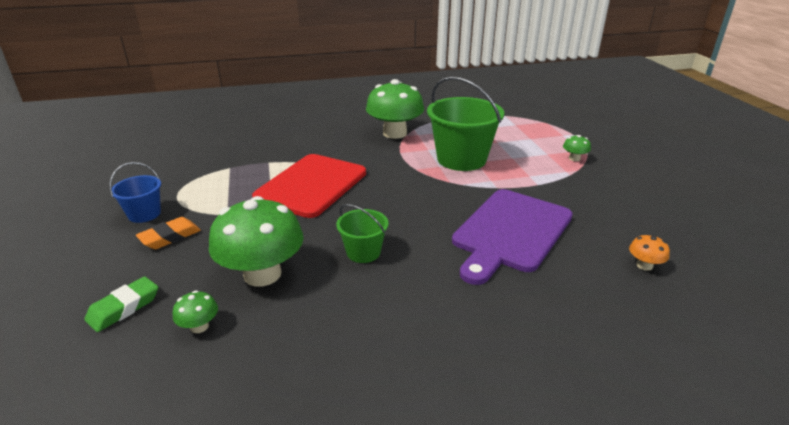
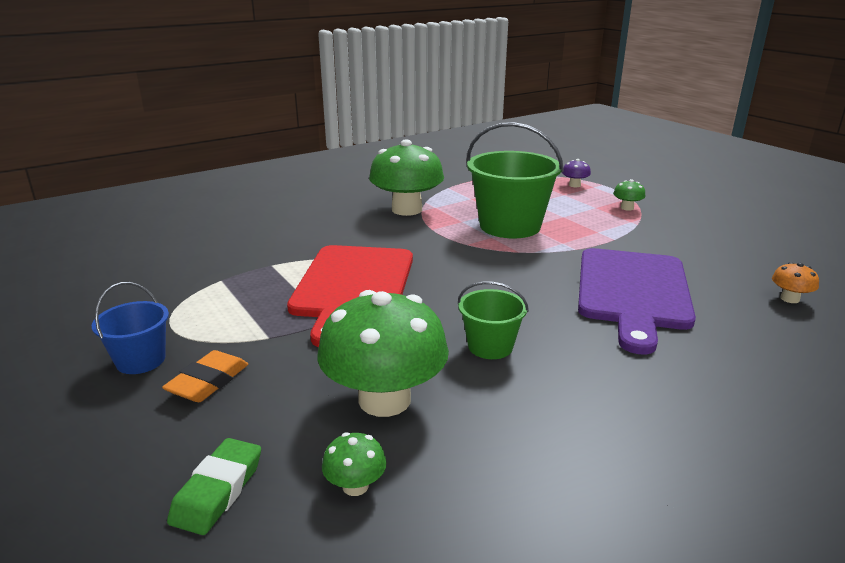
camera: 20 degrees left, 5 degrees down
none -> purple mushroom [562,159,591,187]

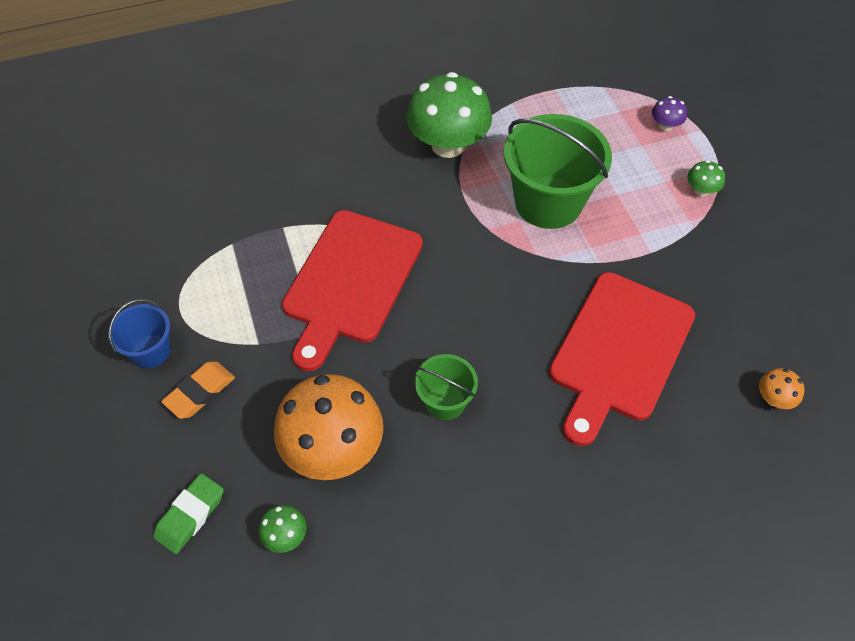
camera: 15 degrees right, 30 degrees up
green mushroom [317,290,449,417] -> orange mushroom [274,374,383,480]
purple cutting board [578,248,696,354] -> red cutting board [549,272,695,446]

